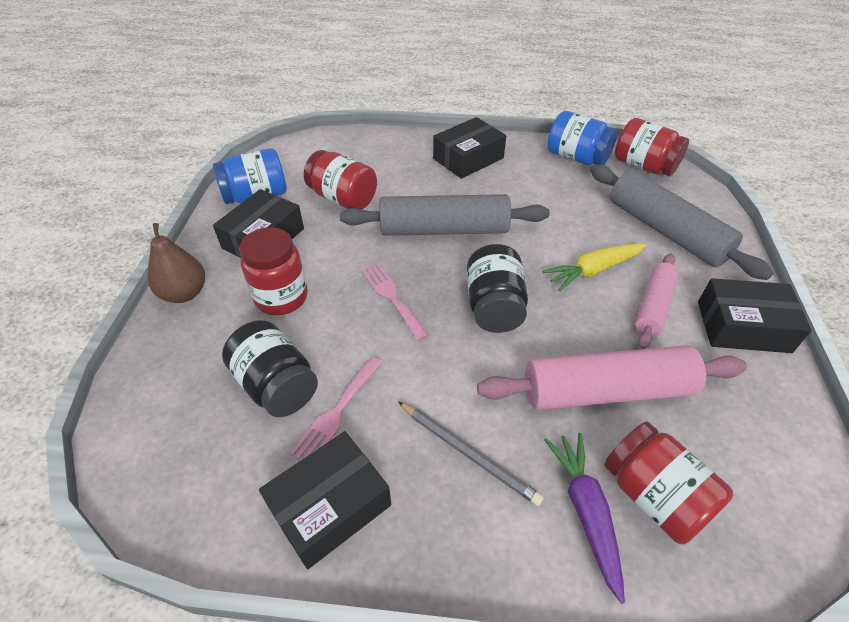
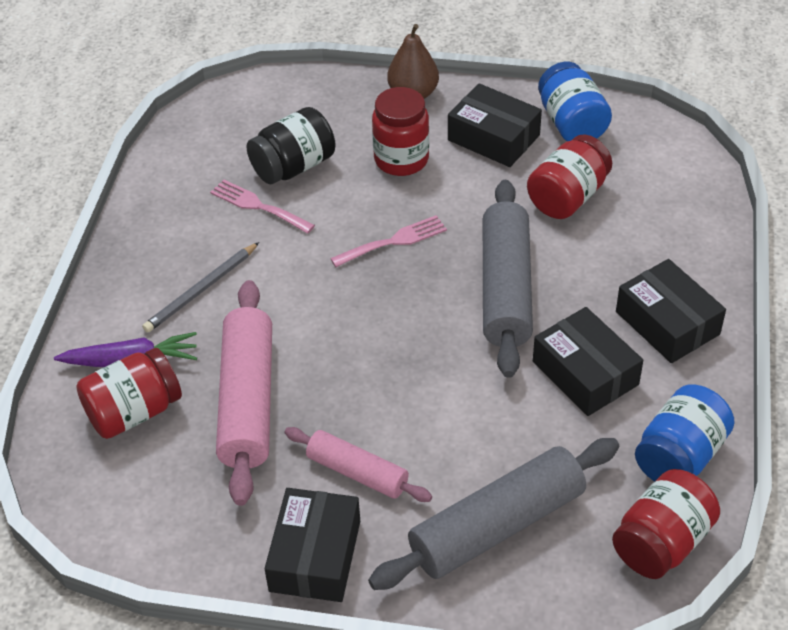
camera: 95 degrees right, 0 degrees up
black box [259,431,391,569] -> black box moved to [533,307,643,416]
black jar [467,244,528,333] -> none
yellow carrot [542,243,647,291] -> none

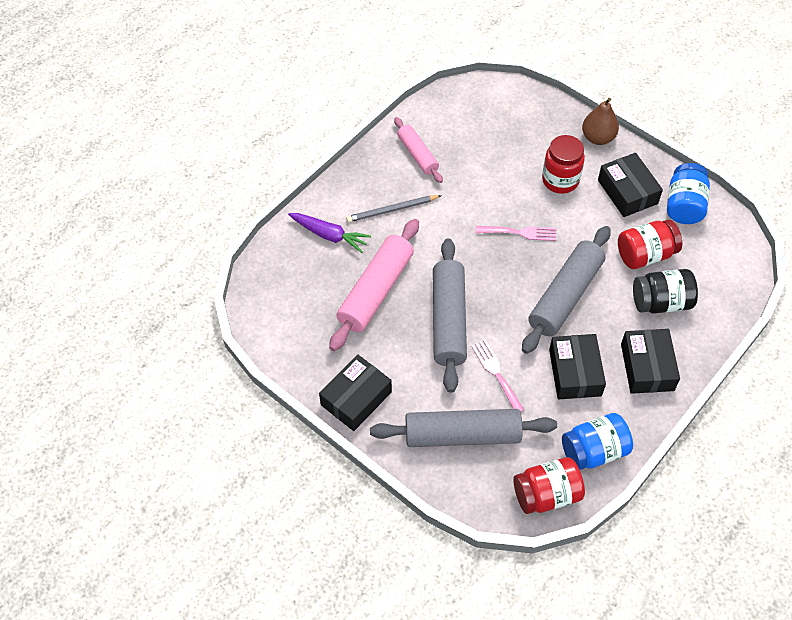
camera: 30 degrees right, 10 degrees up
red jar [76,348,182,439] -> none
pink fork [210,179,315,234] -> pink fork moved to [471,339,524,412]
black jar [246,107,336,184] -> black jar moved to [633,269,698,314]
pink rolling pin [285,427,432,502] -> pink rolling pin moved to [394,117,443,183]
none -> grey rolling pin [433,238,467,393]

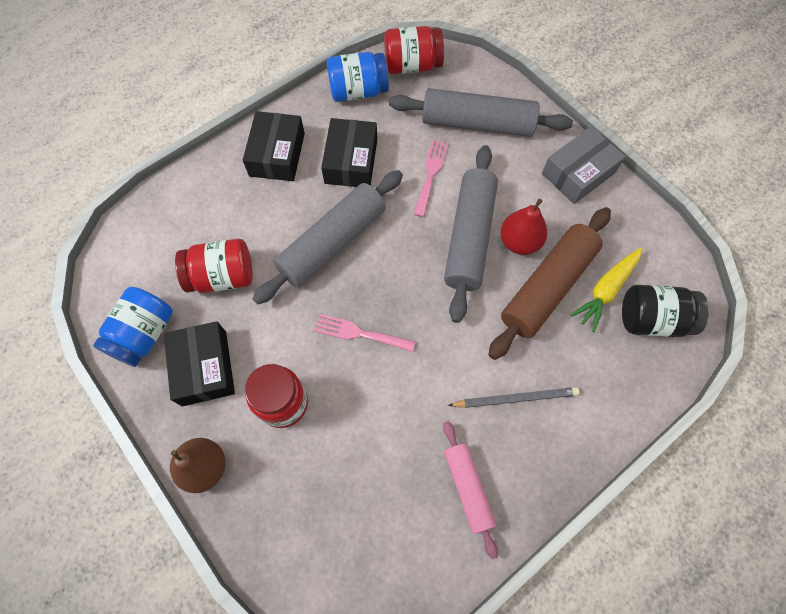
camera: 170 degrees left, 10 degrees up
purple carrot [288,213,371,253] -> none
black box [319,355,392,431] -> grey box [542,126,626,204]
pink rolling pin [329,219,419,351] -> brown rolling pin [488,207,611,360]
pink fork [471,339,524,412] -> pink fork turned 150 degrees counterclockwise [414,140,449,217]
black jar [633,269,698,314] -> black jar moved to [622,285,709,337]
none -> red pear [501,199,547,255]
none -> yellow carrot [570,248,642,332]

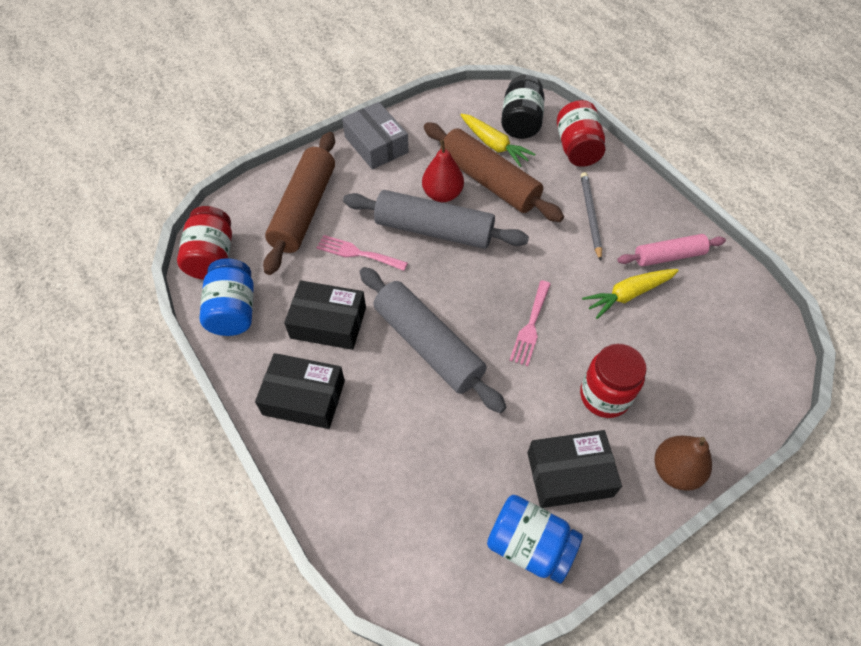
camera: 85 degrees left, 10 degrees down
red jar [175,239,253,293] -> red jar moved to [557,100,605,167]
grey rolling pin [389,88,573,137] -> brown rolling pin [263,132,335,275]
none -> yellow carrot [582,269,679,319]

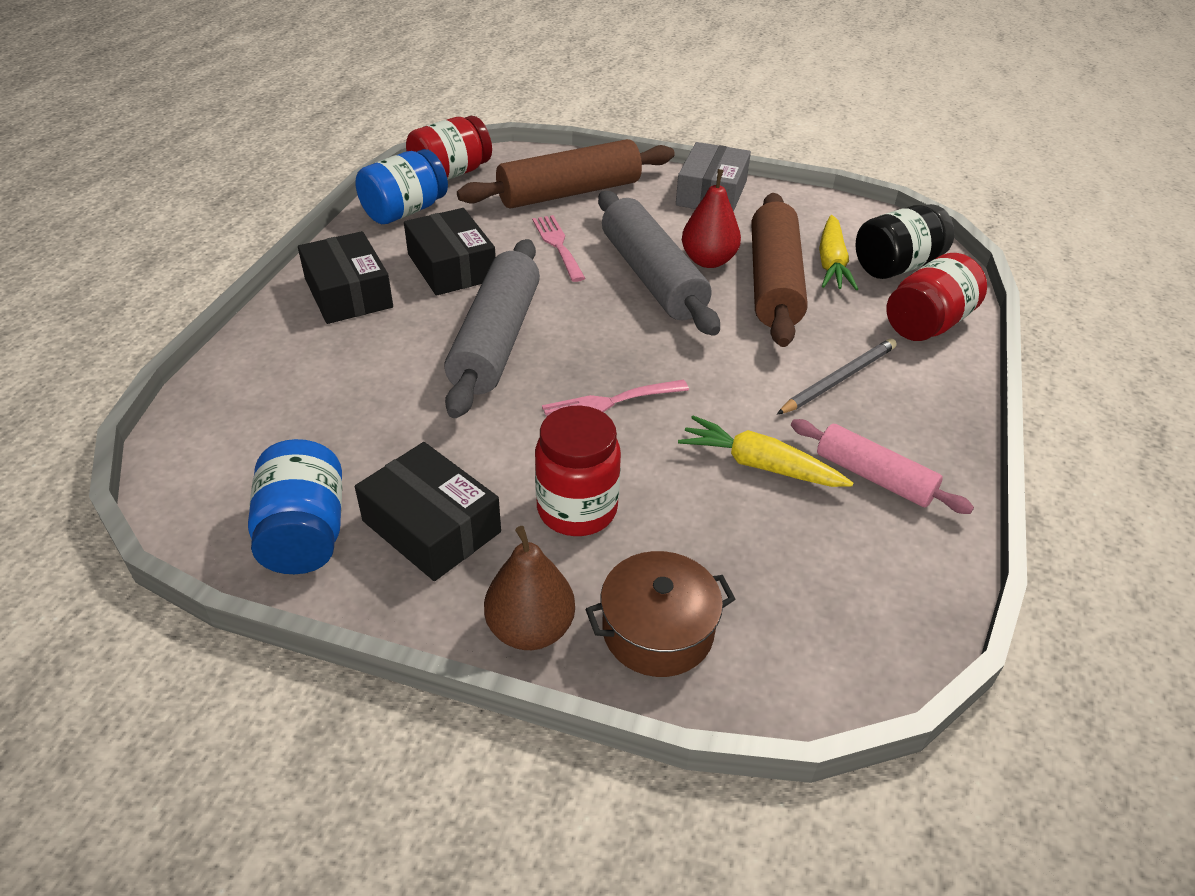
camera: 50 degrees right, 15 degrees down
none -> brown pot [586,551,735,677]

